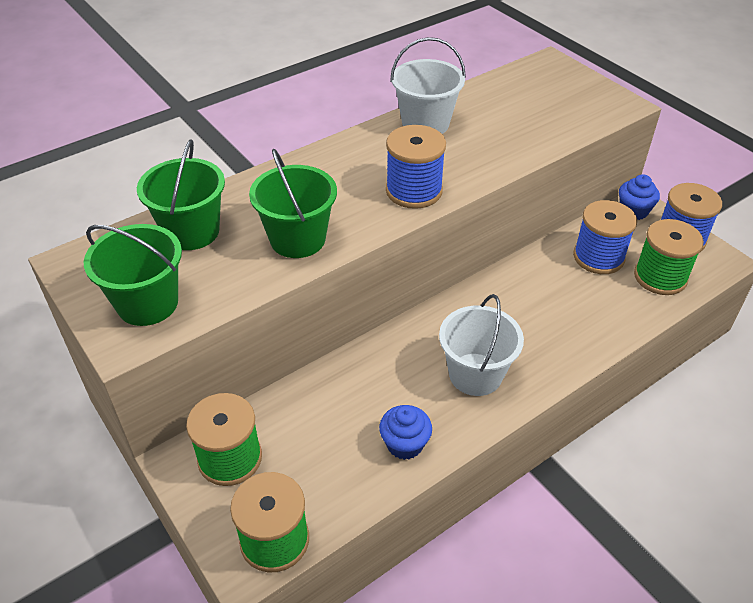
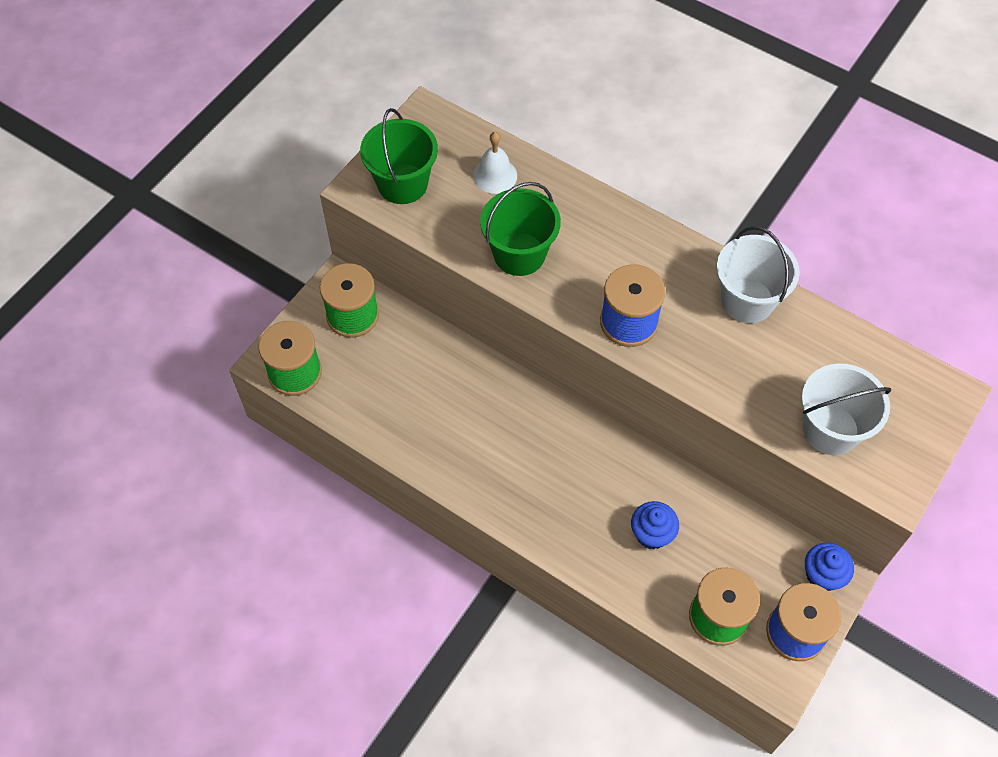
camera: 70 degrees right, 15 degrees up
green bucket [137,139,225,250] -> white bell [473,132,517,194]
blue cupcake [379,405,432,460] -> blue cupcake moved to [631,501,679,550]
white bucket [439,294,524,396] -> white bucket moved to [801,363,891,455]
blue spool [573,200,637,274] -> none

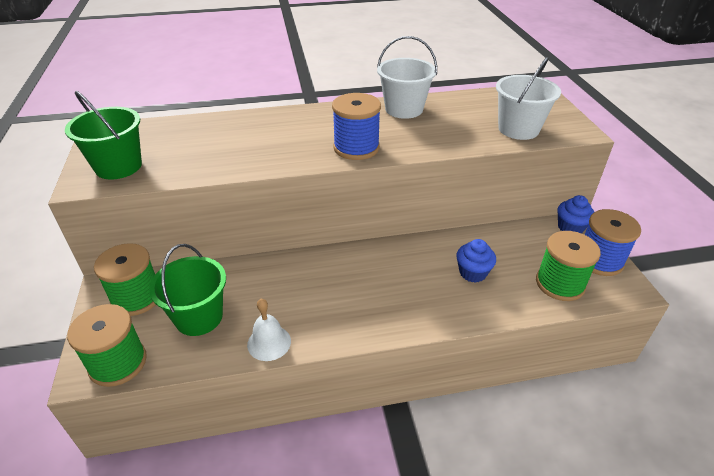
camera: 45 degrees left, 20 degrees down
white bell [473,132,517,194] -> white bell moved to [247,299,291,361]
green bucket [480,182,561,276] -> green bucket moved to [149,244,226,336]

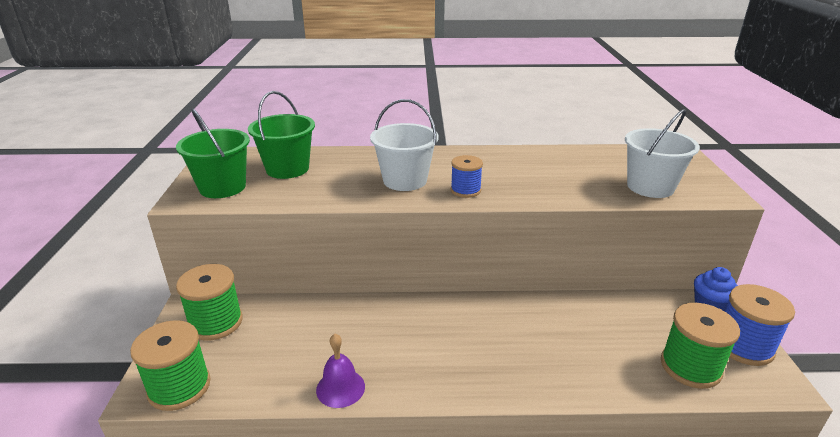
camera: 10 degrees right, 10 degrees down
green bucket [149,244,226,336] -> green bucket moved to [248,91,315,179]
white bell [247,299,291,361] -> purple bell [316,334,365,408]
blue spool [332,93,381,160] -> blue spool [451,155,483,198], size x0.62
white bucket [377,36,437,119] -> white bucket moved to [370,99,439,191]
blue cupcake [456,239,496,283] -> none

